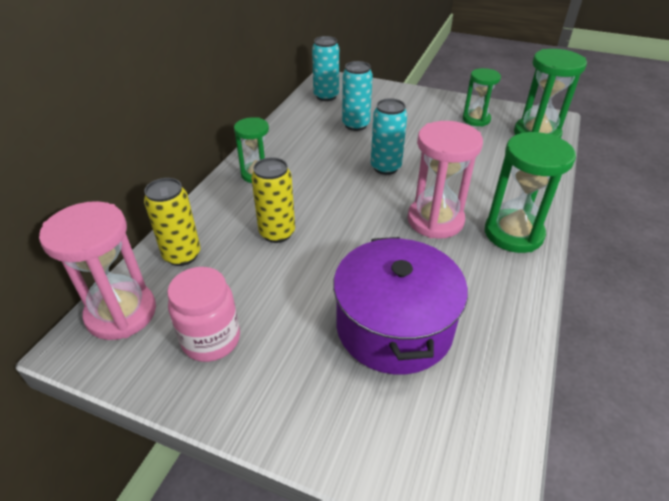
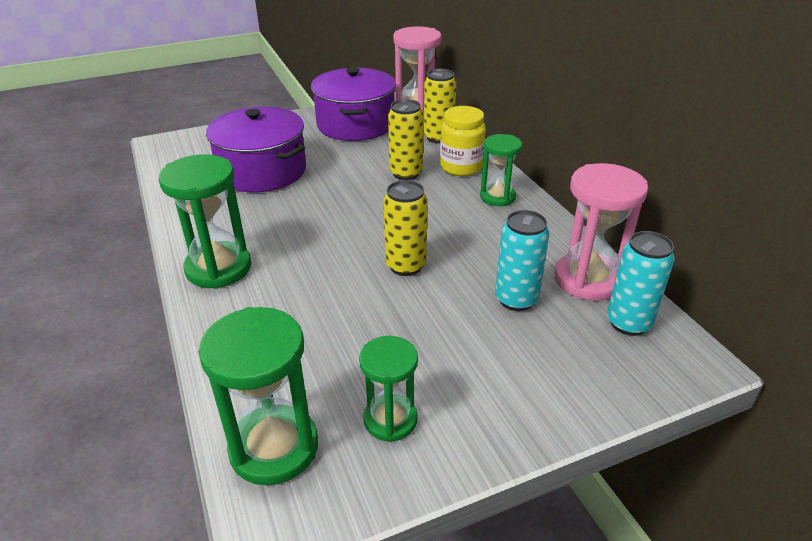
camera: 135 degrees right, 5 degrees down
pink jar [167,267,240,362] -> purple pot [311,67,396,141]
turquoise can [371,98,407,175] -> yellow can [384,180,428,276]
pink hourglass [407,121,483,239] -> pink hourglass moved to [555,163,648,301]
none -> yellow jar [440,106,486,176]

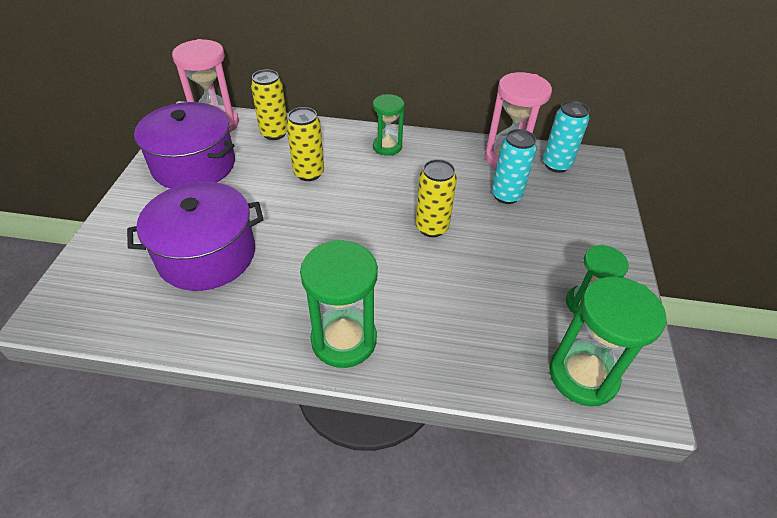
camera: 60 degrees left, 10 degrees up
yellow jar [440,106,486,176] -> none

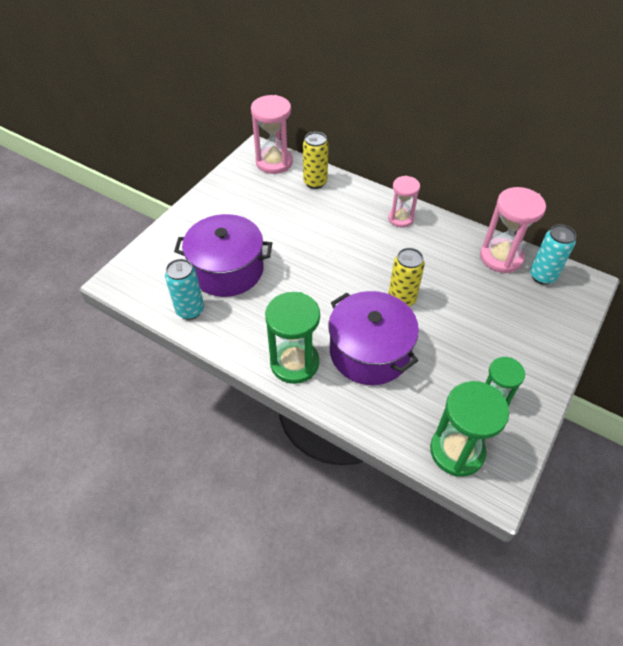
camera: 25 degrees right, 5 degrees up
purple pot [134,102,235,189] -> purple pot moved to [329,291,419,385]
yellow can [286,107,324,181] -> none
green hourglass [373,94,404,156] -> pink hourglass [388,176,420,227]
turquoise can [492,129,537,204] -> turquoise can moved to [165,259,204,320]

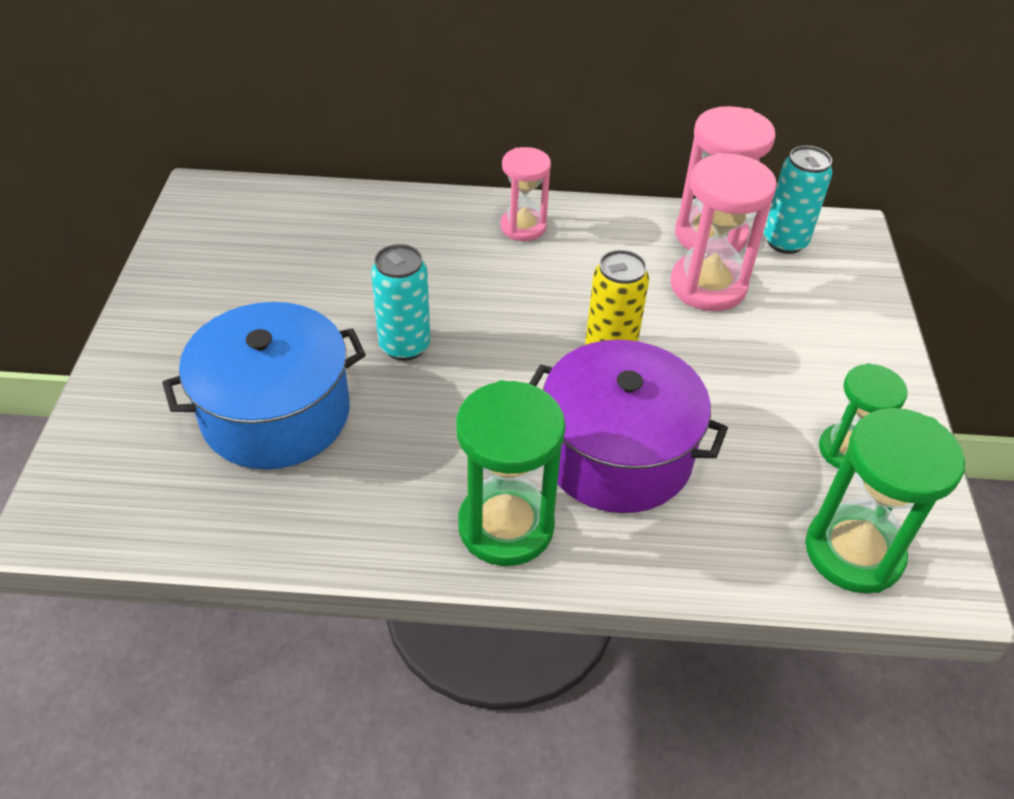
camera: 30 degrees left, 5 degrees down
turquoise can [165,259,204,320] -> turquoise can moved to [371,244,431,361]
purple pot [174,214,272,297] -> blue pot [162,302,366,470]
pink hourglass [251,95,293,174] -> pink hourglass moved to [670,153,777,311]
yellow can [303,132,328,189] -> none

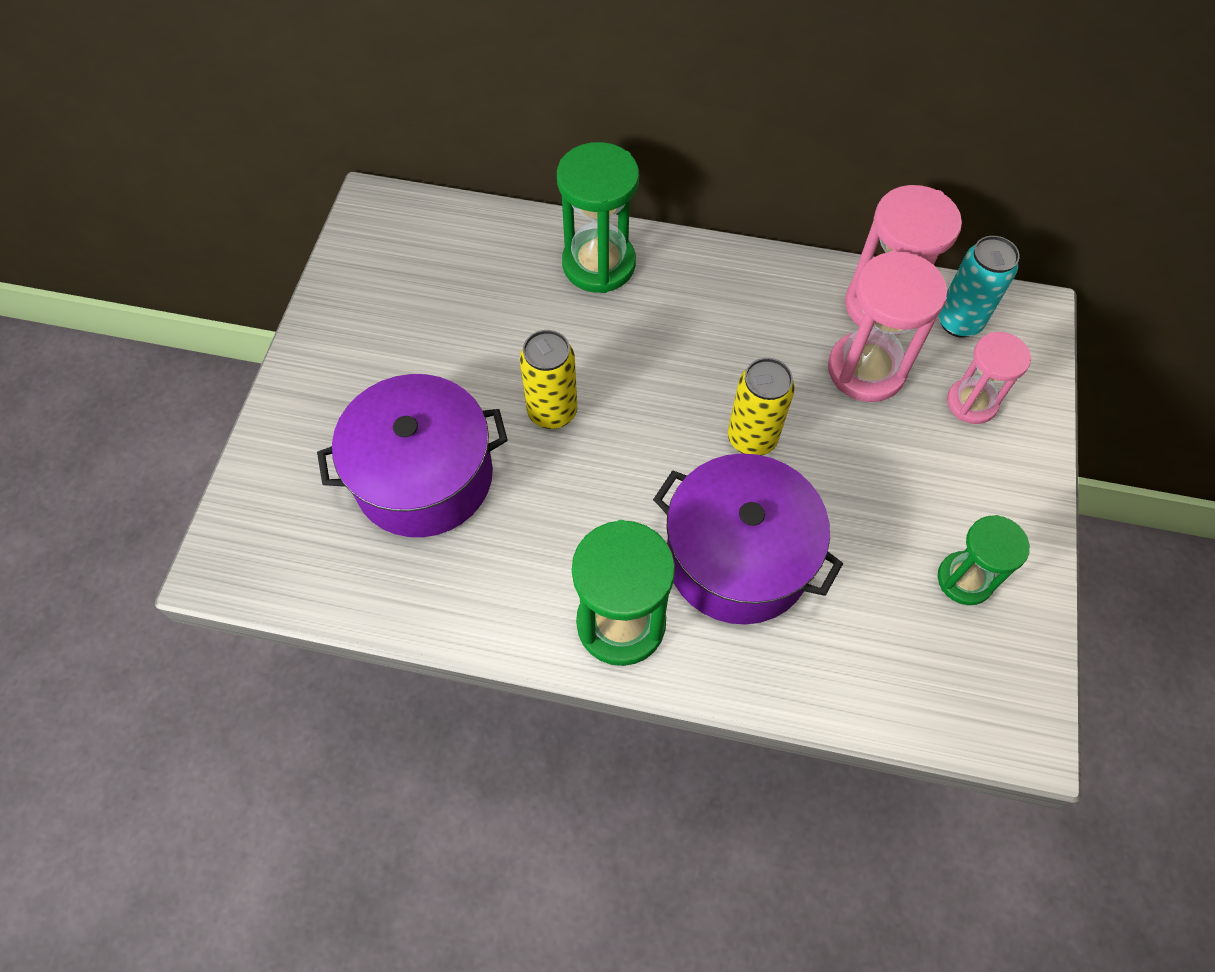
camera: 10 degrees right, 15 degrees up
blue pot [162,302,366,470] -> purple pot [317,374,508,537]
turquoise can [371,244,431,361] -> yellow can [520,330,577,429]
pink hourglass [500,147,551,241] -> pink hourglass moved to [947,332,1031,424]
green hourglass [805,408,965,594] -> green hourglass moved to [557,142,639,293]

